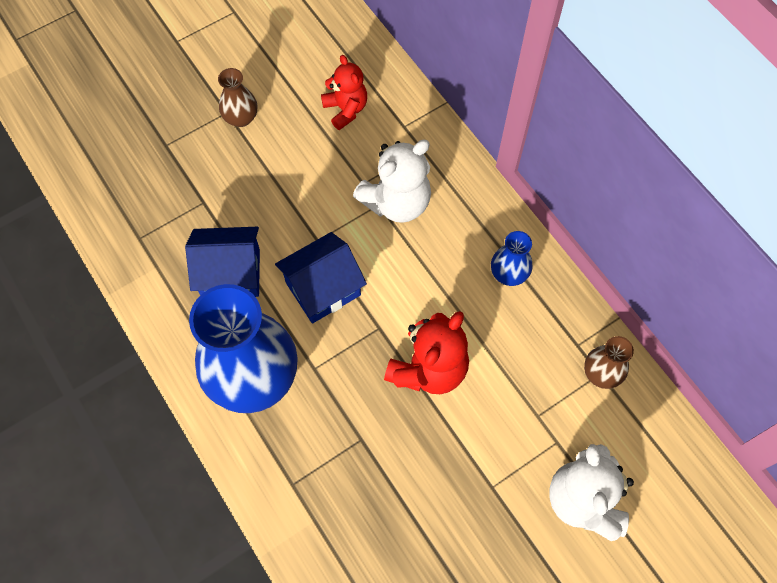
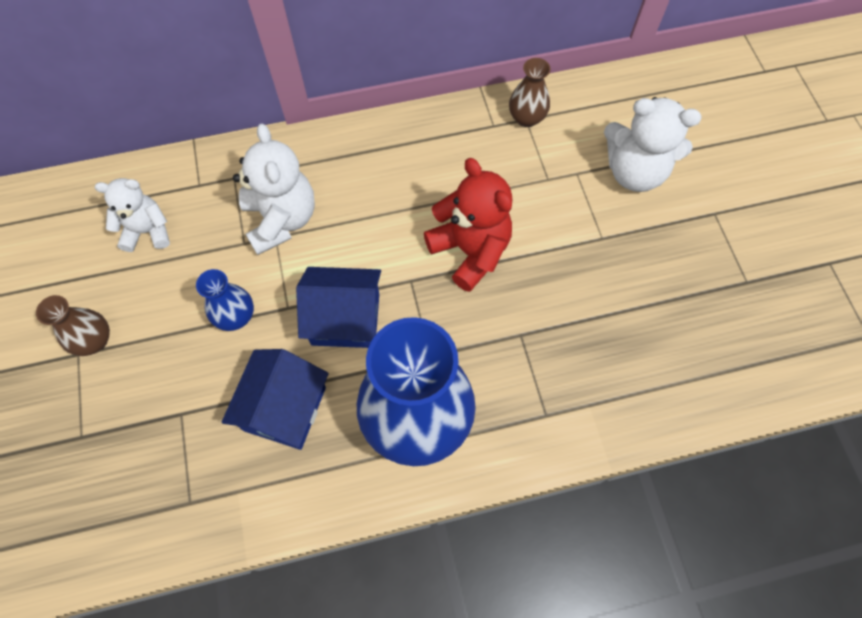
camera: 70 degrees left, 0 degrees up
blue house [275,232,367,324] -> blue house turned 75 degrees counterclockwise [296,267,381,348]
red teddy bear [321,55,367,130] -> white teddy bear [95,178,170,252]
blue vase [491,231,533,286] -> blue vase moved to [196,269,254,331]

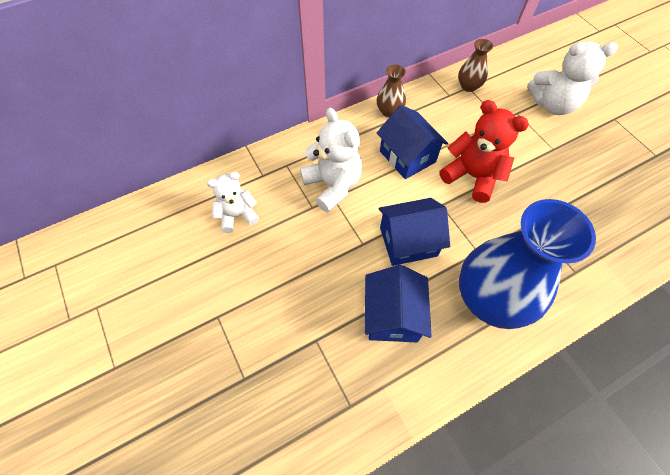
camera: 15 degrees left, 5 degrees down
brown vase [36,295,110,356] -> brown vase moved to [377,64,406,118]
blue vase [196,269,254,331] -> none
none -> blue house [377,105,448,179]

